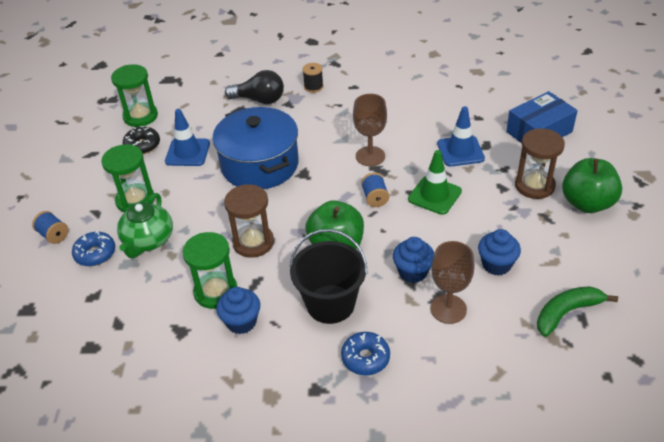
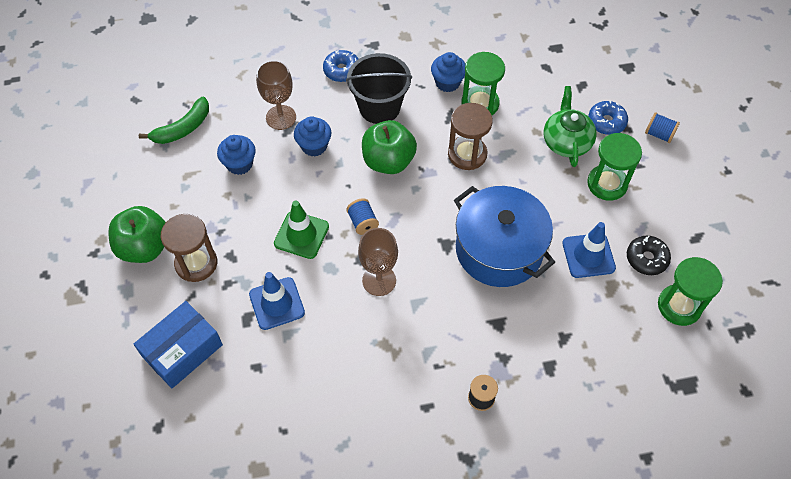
camera: 165 degrees right, 15 degrees up
black light bulb [225,70,284,104] -> none

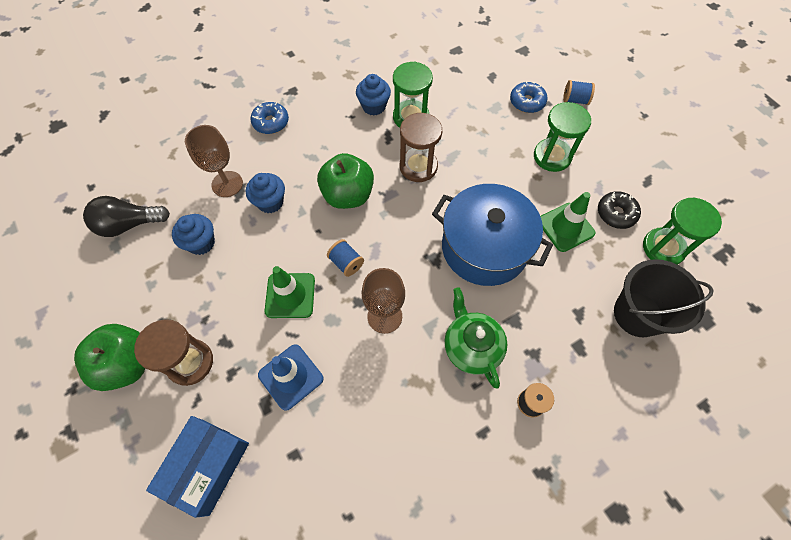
camera: 20 degrees left, 5 degrees up
green banana [139,96,209,144] -> black light bulb [83,196,170,237]
black bucket [346,53,412,124] -> black bucket moved to [614,259,714,337]
green teapot [544,86,597,167] -> green teapot moved to [444,287,508,388]
blue traffic cone [562,222,616,278] -> green traffic cone [540,192,596,252]

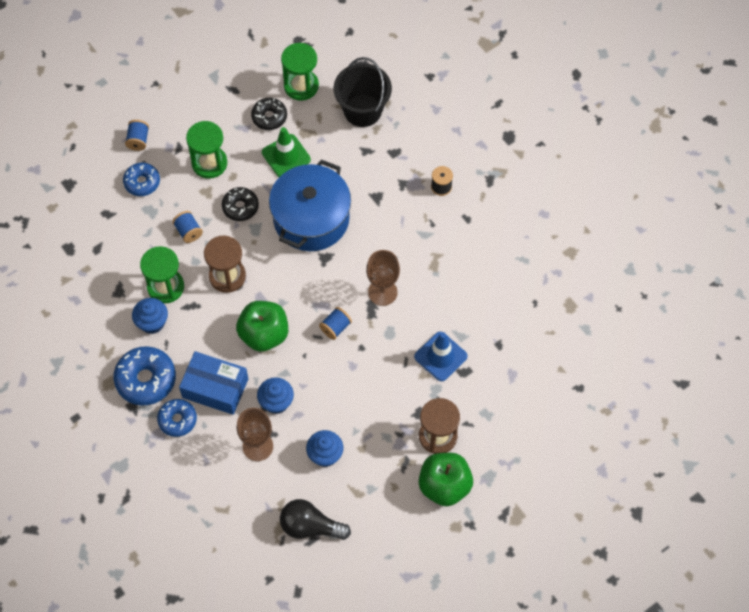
camera: 95 degrees left, 0 degrees up
black light bulb [83,196,170,237] -> black light bulb turned 120 degrees clockwise [280,499,351,540]
blue box [146,416,249,518] -> blue box moved to [179,351,248,415]
green traffic cone [265,266,315,318] -> none
green teapot [444,287,508,388] -> none
none -> blue donut [113,347,176,405]
none -> blue spool [173,211,203,243]
none -> black donut [222,187,259,221]

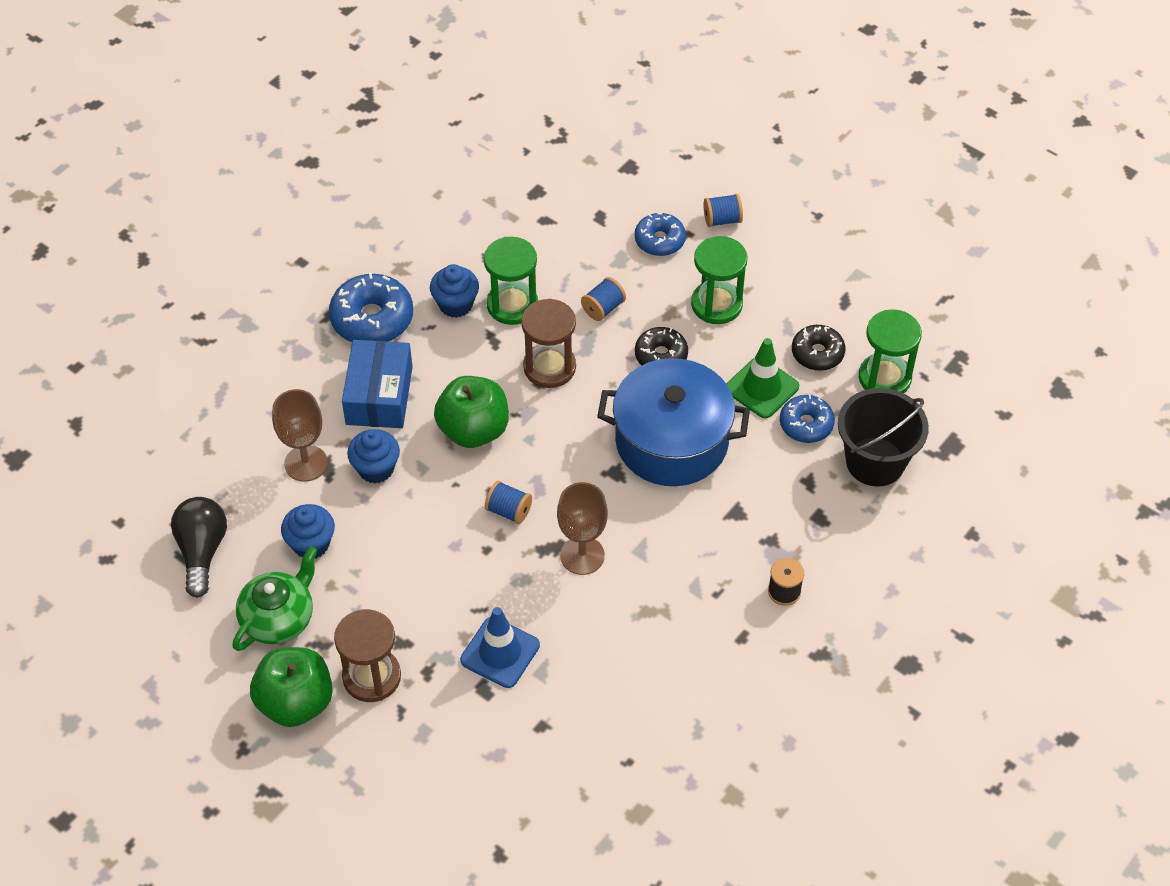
camera: 75 degrees right, 10 degrees down
blue donut [157,399,197,437] -> blue donut moved to [780,395,835,443]
none -> green teapot [232,546,317,651]

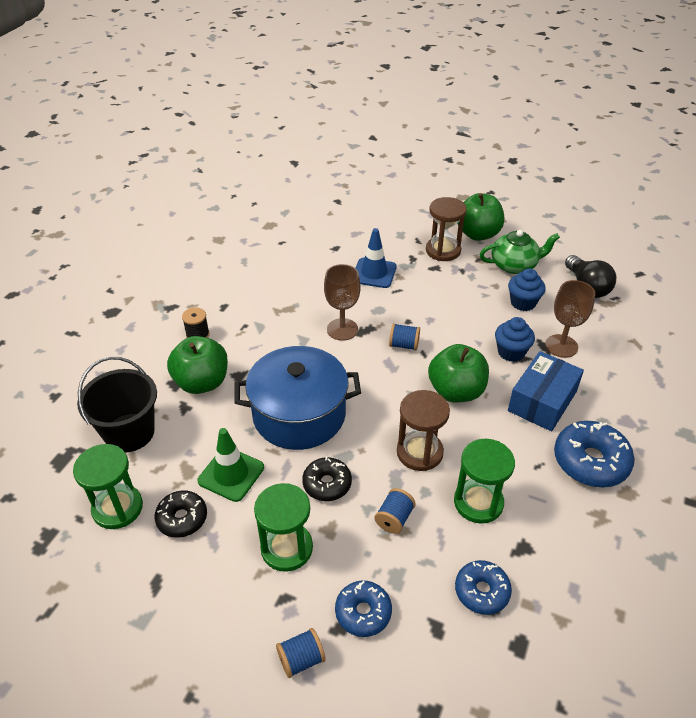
camera: 165 degrees right, 10 degrees down
green teapot [232,546,317,651] -> green teapot turned 120 degrees counterclockwise [479,230,560,274]
blue box [342,340,413,428] -> blue box turned 45 degrees clockwise [508,351,584,431]
blue cupcake [430,264,479,318] -> none
blue donut [780,395,835,443] -> blue donut moved to [455,560,512,615]
none -> green apple [167,336,228,394]

